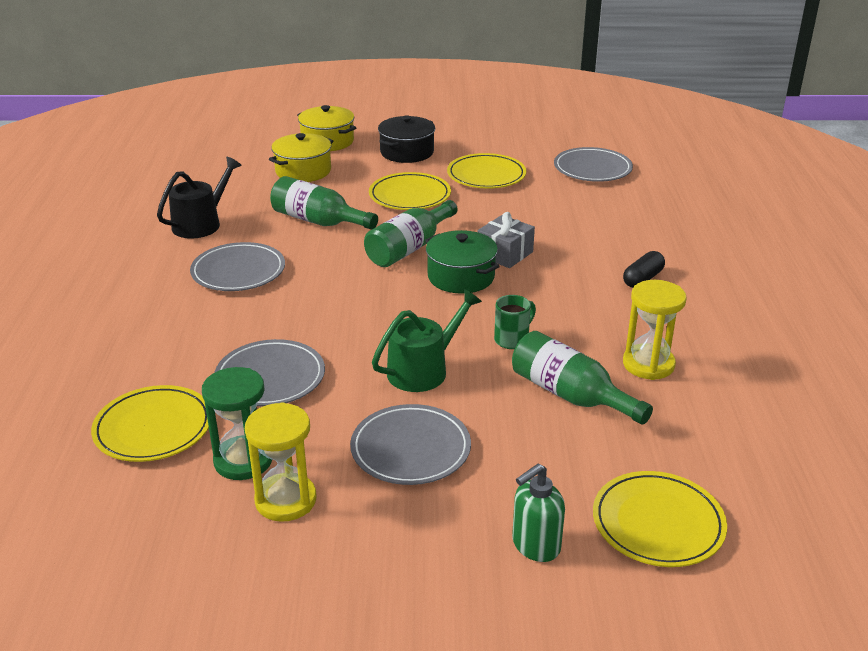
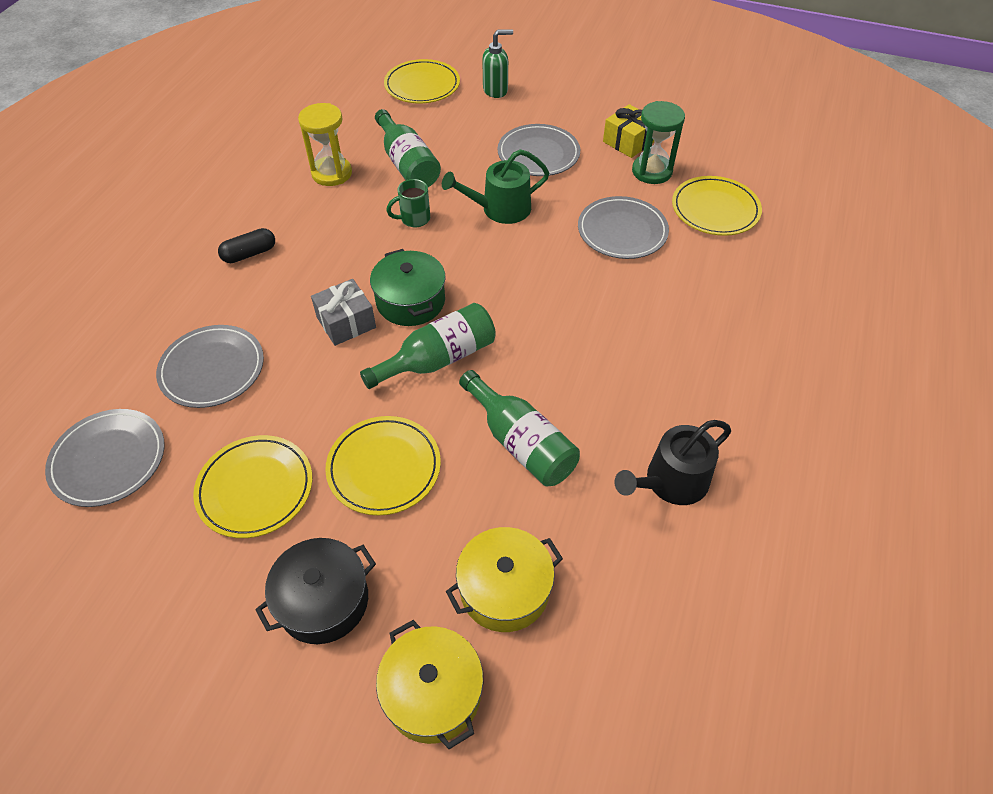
camera: 160 degrees left, 20 degrees up
grey plate [190,242,285,291] -> grey plate moved to [156,325,264,408]
yellow hourglass [245,402,316,522] -> yellow gift [603,104,654,158]

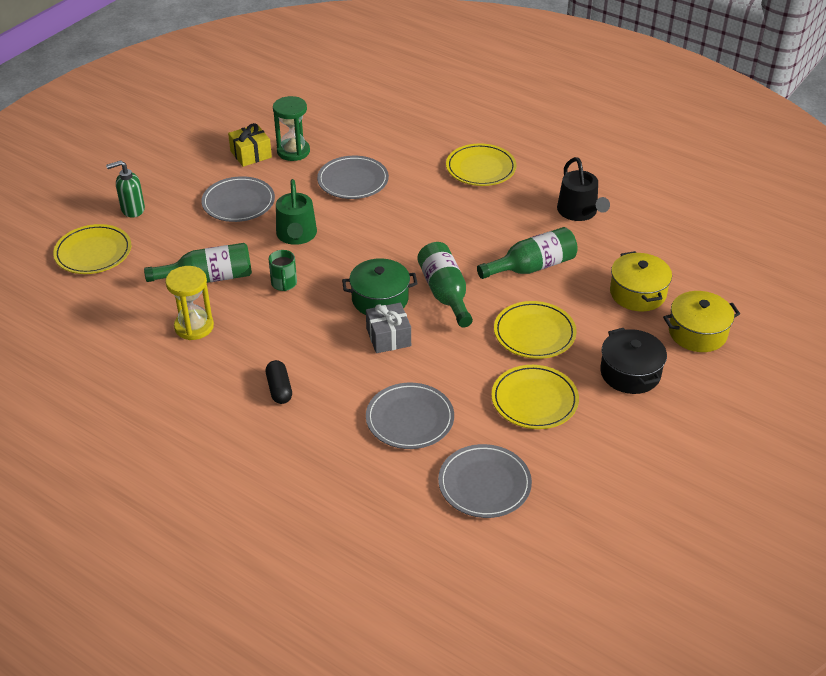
camera: 75 degrees left, 10 degrees down
green soap dispenser [482,29,513,98] -> green soap dispenser turned 105 degrees counterclockwise [106,160,145,218]
yellow plate [672,176,762,236] -> yellow plate moved to [446,144,516,186]

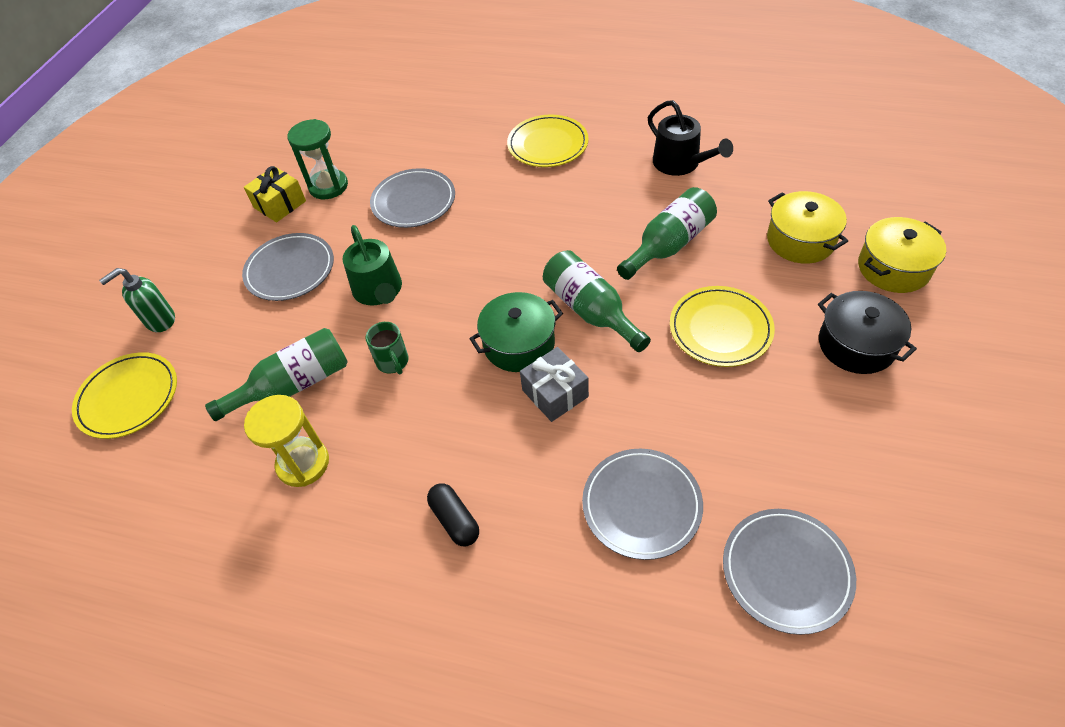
camera: 15 degrees left, 10 degrees up
yellow plate [491,365,579,429] -> none

